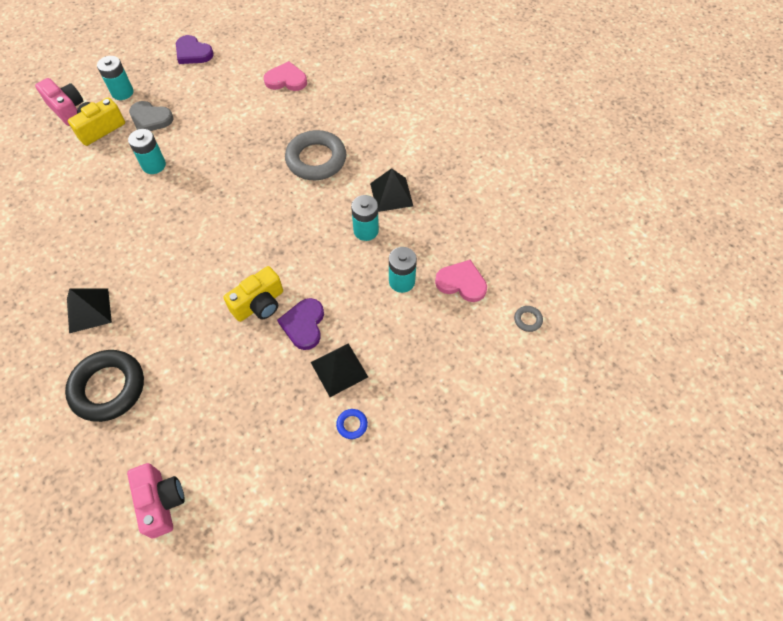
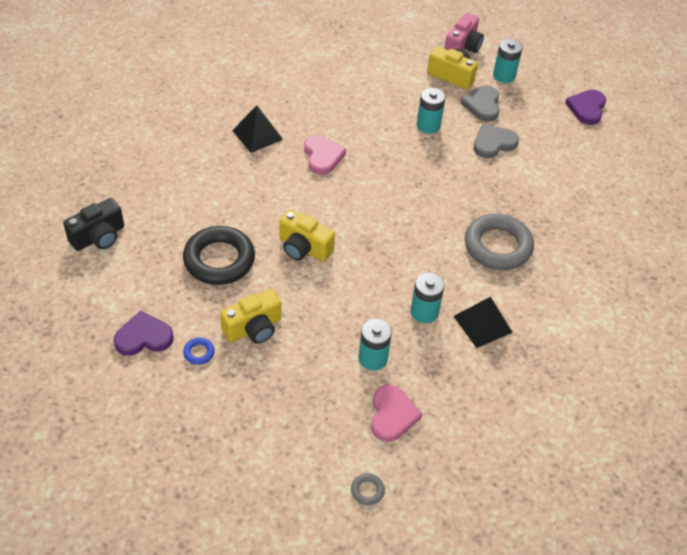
camera: 70 degrees right, 10 degrees down
black ring [65,350,144,422] -> black ring moved to [183,226,255,285]
pink camera [127,463,185,539] -> black camera [63,198,124,251]
pink heart [264,61,307,91] -> pink heart moved to [304,135,346,175]
purple heart [277,298,324,350] -> purple heart moved to [113,311,174,356]
black pyramid [311,343,368,397] -> yellow camera [220,289,281,344]
none -> grey heart [474,124,519,159]

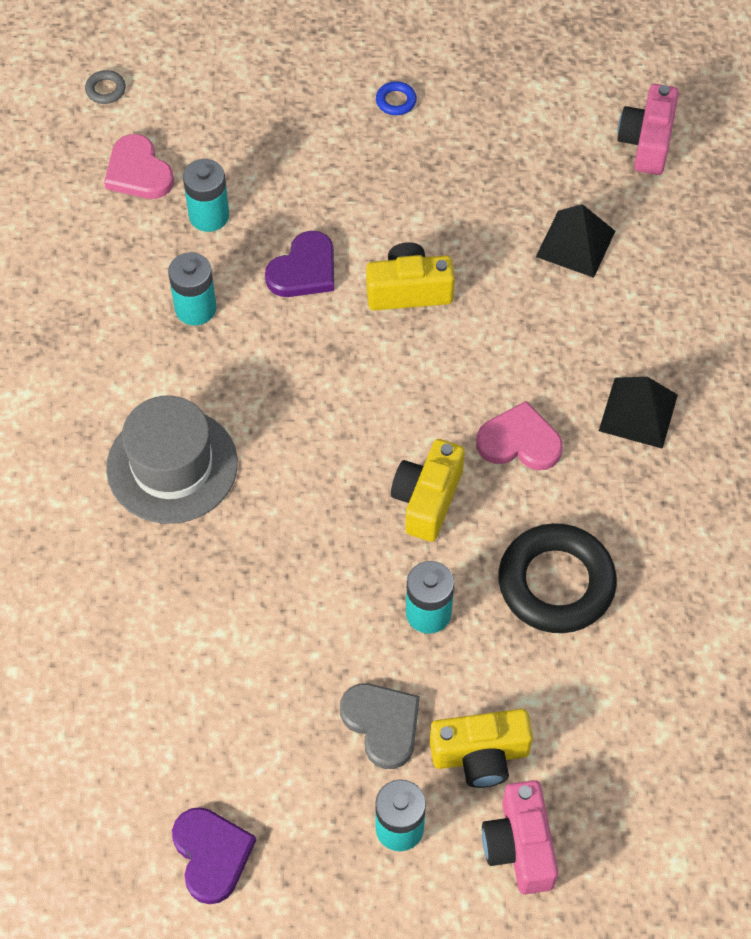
camera: 145 degrees right, 10 degrees up
black camera [63,198,124,251] -> pink camera [617,84,679,175]
purple heart [113,311,174,356] -> purple heart moved to [265,231,334,297]
black ring [183,226,255,285] -> black ring moved to [498,523,617,633]
yellow camera [220,289,281,344] -> yellow camera moved to [391,439,465,542]
pink heart [304,135,346,175] -> pink heart turned 150 degrees clockwise [476,401,563,470]
black pyramid [454,297,513,348] -> black pyramid moved to [536,204,615,278]
grey ring [465,214,534,270] -> grey hat [106,396,238,524]
grey heart [474,124,519,159] -> none

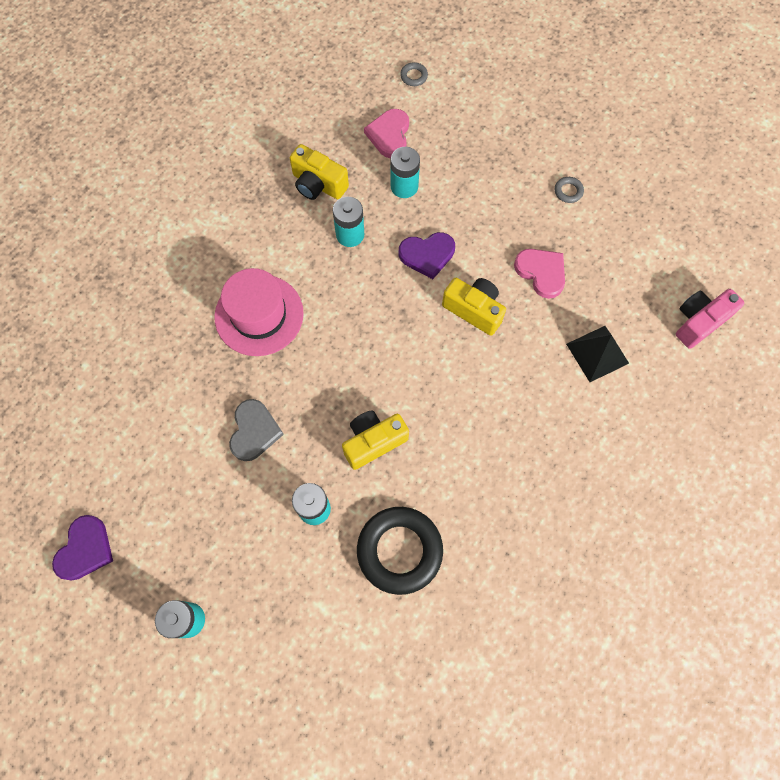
camera: 40 degrees right, 10 degrees up
grey hat [106,396,238,524] -> pink hat [214,268,304,356]
grey heart [340,683,420,769] -> grey heart moved to [229,399,284,461]
blue ring [376,81,417,115] -> grey ring [555,177,584,203]
yellow camera [430,709,533,788] -> yellow camera moved to [290,144,349,200]
pink heart [476,401,563,470] -> pink heart moved to [514,249,565,299]
pink camera [482,780,558,894] -> none
black pyramid [599,377,678,449] -> none

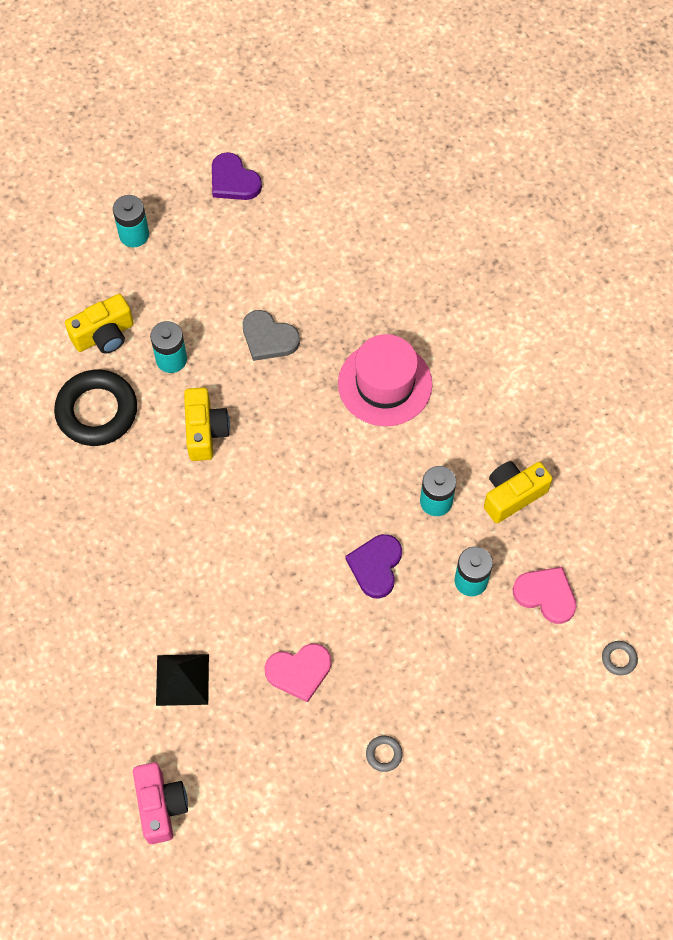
camera: 115 degrees right, 5 degrees down
yellow camera [442,278,506,336] -> yellow camera moved to [65,294,134,354]

